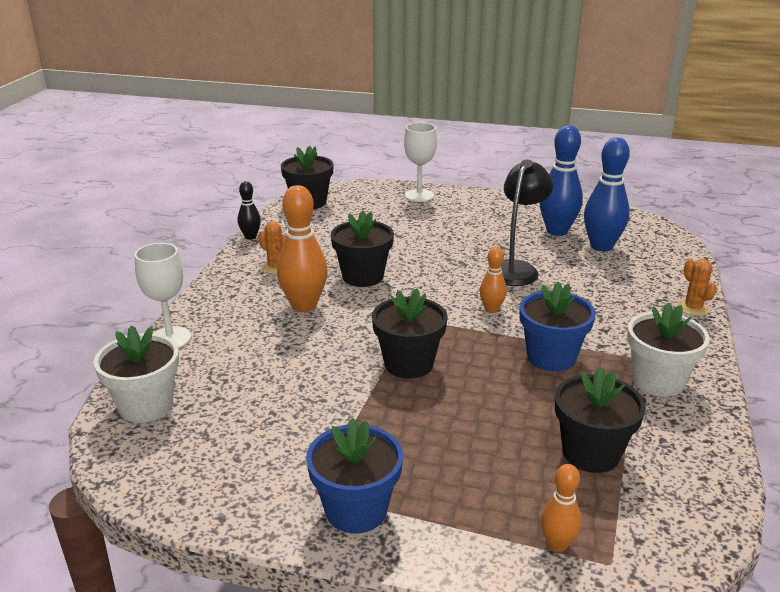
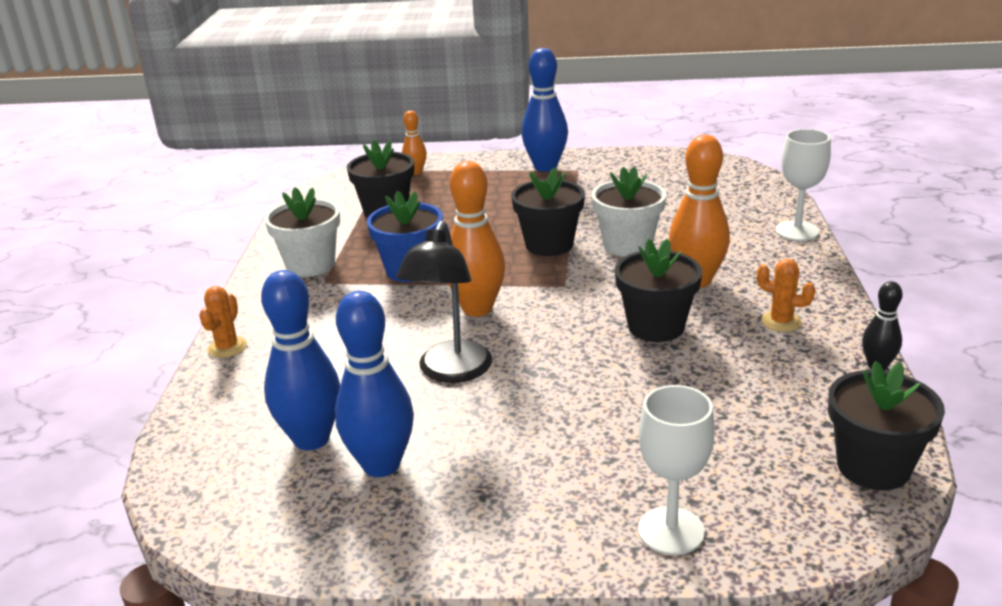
camera: 170 degrees right, 0 degrees up
white flower pot [94,325,179,423] -> white flower pot moved to [592,167,666,257]
blue flower pot [306,418,403,533] -> blue bowling pin [521,48,568,172]
orange bowling pin [480,247,507,313] -> orange bowling pin [448,161,505,317], size x1.86
orange cactus [678,259,717,316] -> orange cactus turned 45 degrees clockwise [199,286,247,358]

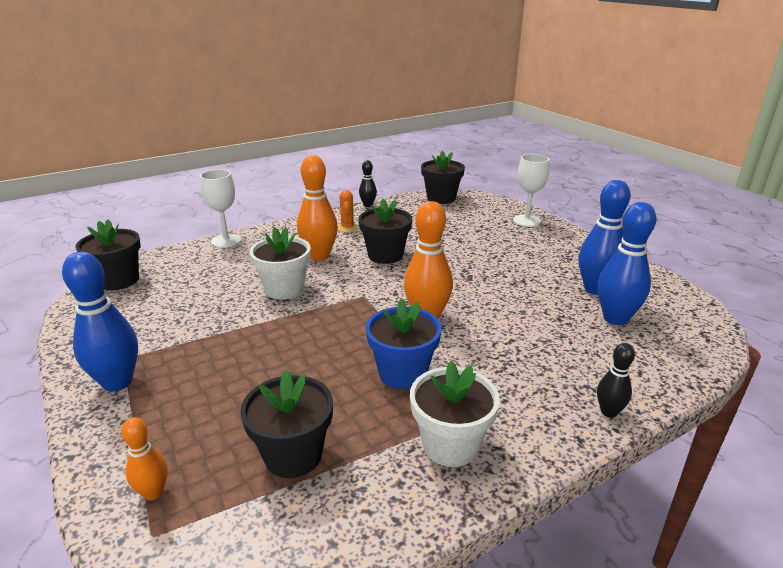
camera: 125 degrees left, 0 degrees up
orange cactus [199,286,247,358] -> black bowling pin [597,343,635,418]
black lamp [396,220,492,383] -> none
black flower pot [511,167,585,256] -> black flower pot moved to [75,219,141,290]

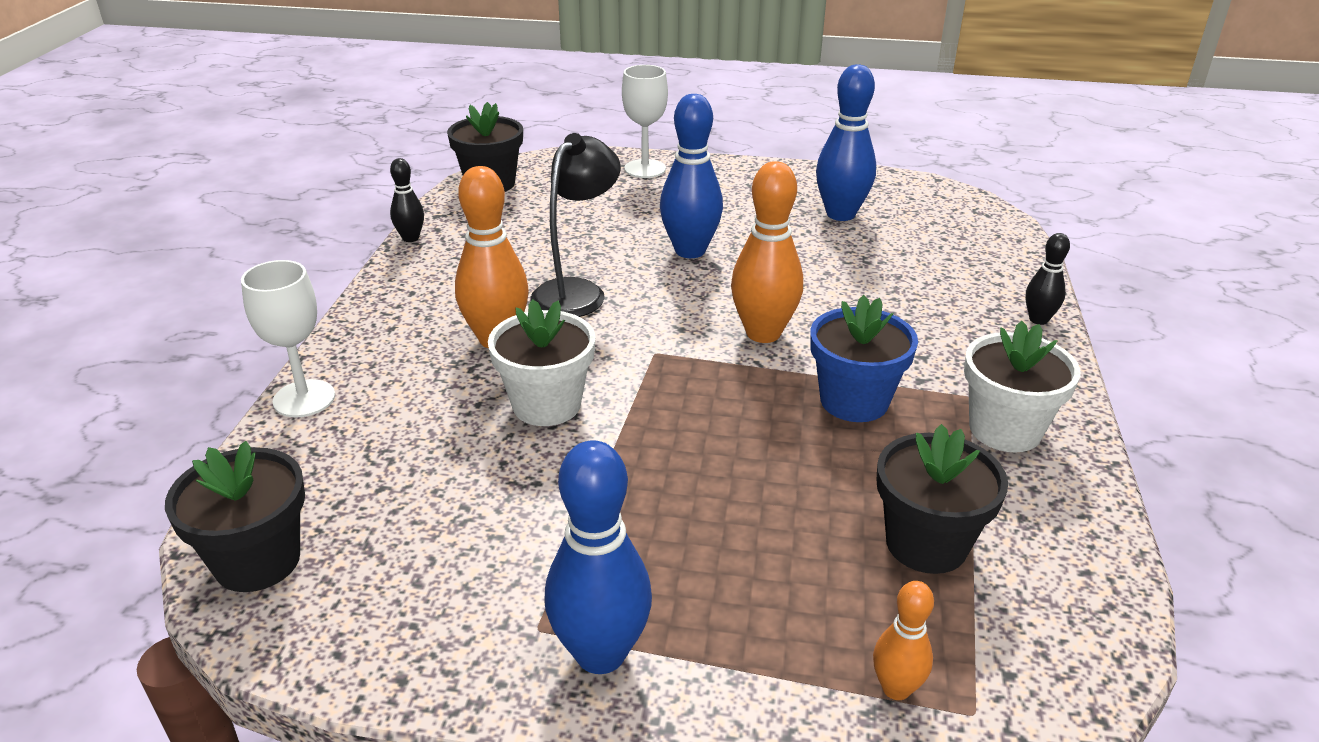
camera: 50 degrees left, 5 degrees up
orange cactus [338,190,359,233] -> none
black flower pot [358,199,412,264] -> black lamp [530,133,621,317]
blue bowling pin [598,202,656,325] -> blue bowling pin moved to [660,94,723,258]

